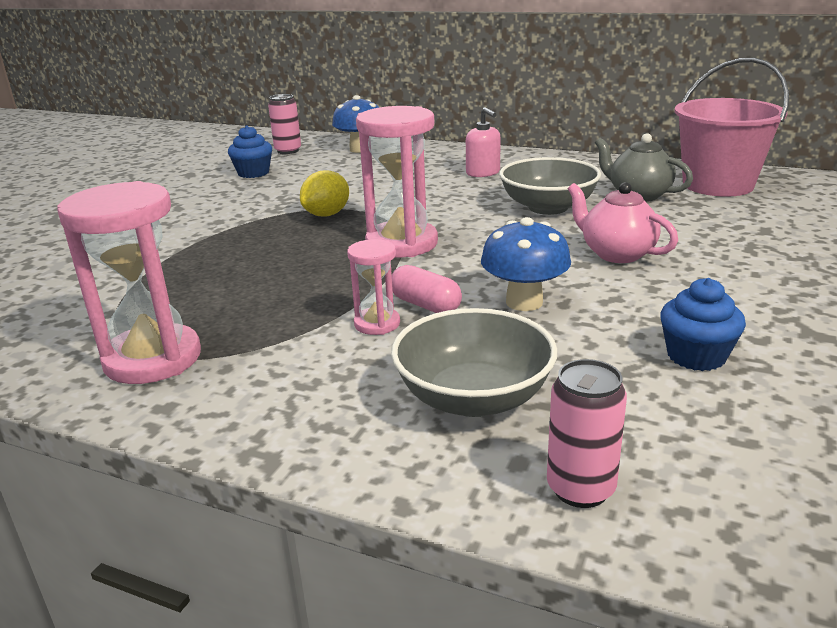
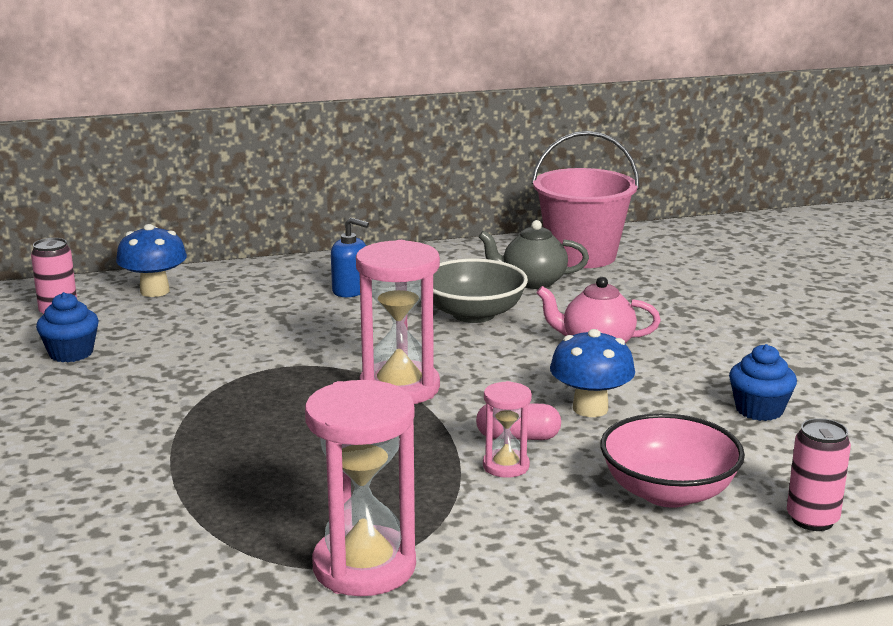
camera: 40 degrees left, 5 degrees down
yellow lemon [300,171,349,217] -> none
grey bowl [391,308,557,417] -> pink bowl [600,413,745,508]
pink soap dispenser [466,107,501,177] -> blue soap dispenser [331,218,369,297]

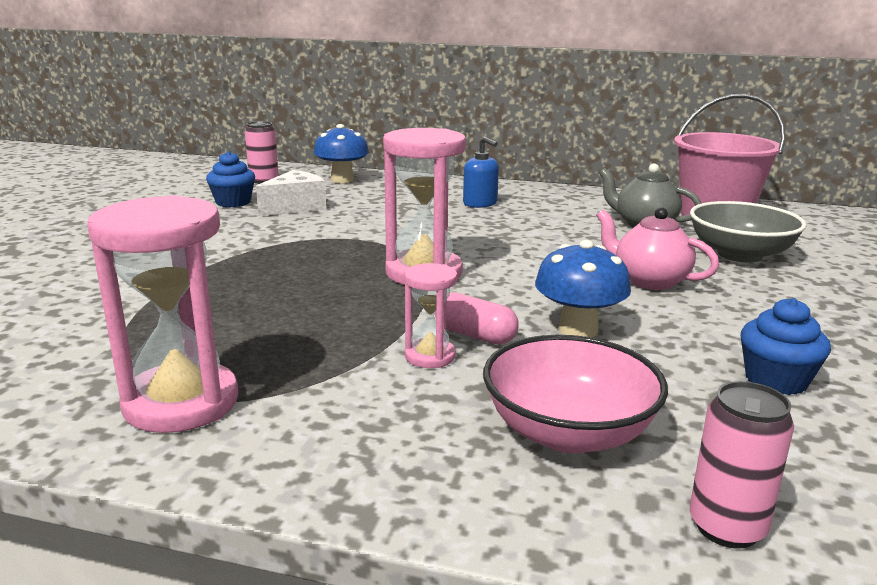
camera: 30 degrees right, 0 degrees up
grey bowl [433,259,528,323] -> grey bowl moved to [690,201,807,263]
none -> white cheese [256,170,326,216]

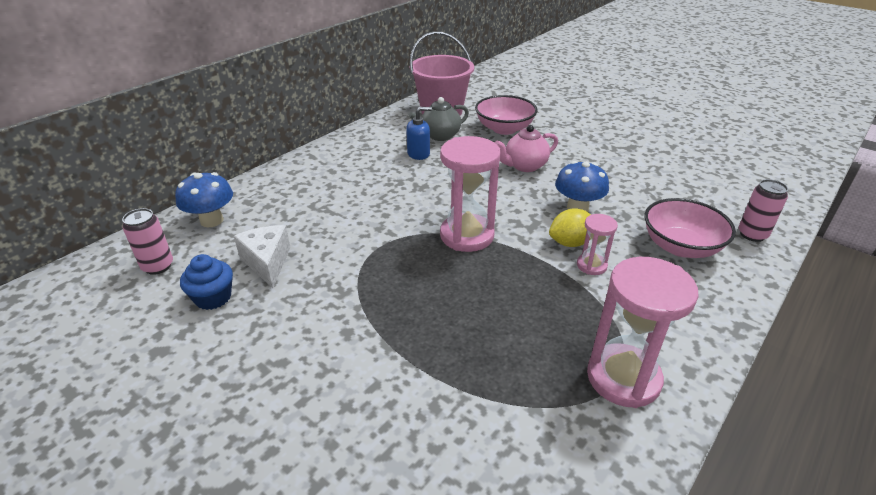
camera: 65 degrees left, 15 degrees up
pink capsule [435,292,519,345] -> yellow lemon [549,208,591,247]
blue soap dispenser [463,137,499,208] -> blue soap dispenser moved to [406,107,432,160]
grey bowl [690,201,807,263] -> pink bowl [475,95,538,135]
blue cupcake [741,298,831,395] -> none

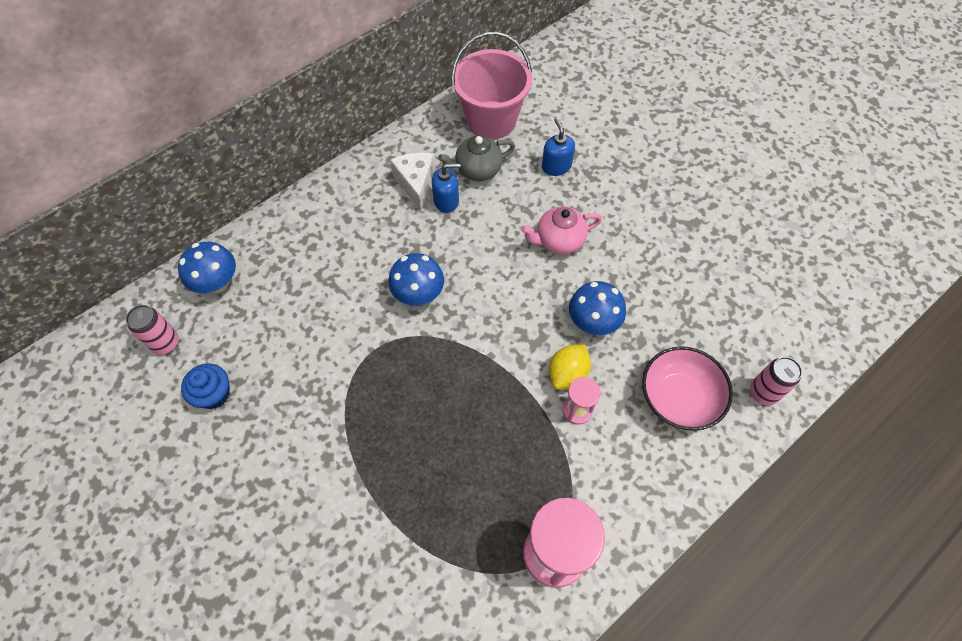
camera: 10 degrees right, 25 degrees up
white cheese [234,225,290,288] -> white cheese moved to [390,153,435,211]
pink hourglass [440,136,501,252] -> none
pink bowl [475,95,538,135] -> blue soap dispenser [542,118,575,176]
yellow lemon [549,208,591,247] -> yellow lemon turned 45 degrees counterclockwise [549,344,591,390]
none -> blue mushroom [388,253,444,306]

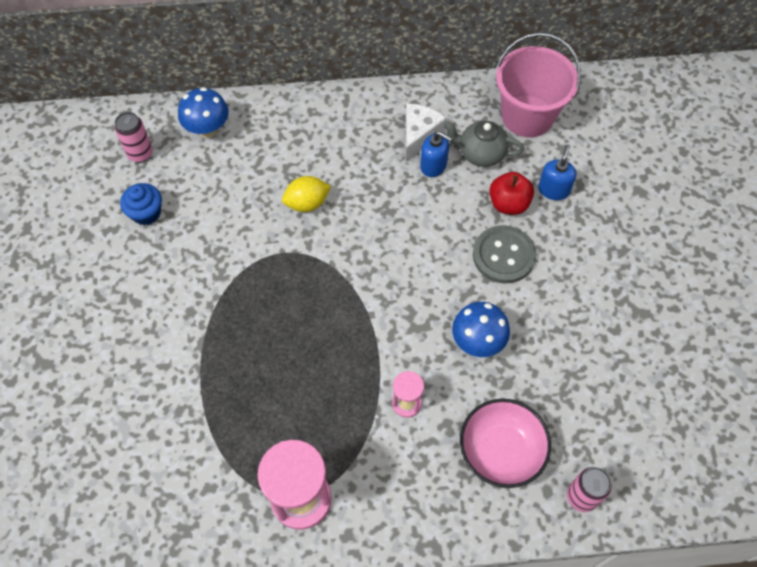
camera: 35 degrees right, 0 degrees up
blue mushroom [388,253,444,306] -> none
pink teapot [521,206,602,254] -> grey button [473,225,536,284]
yellow lemon [549,344,591,390] -> yellow lemon moved to [282,176,331,212]
none -> red apple [489,172,534,215]

